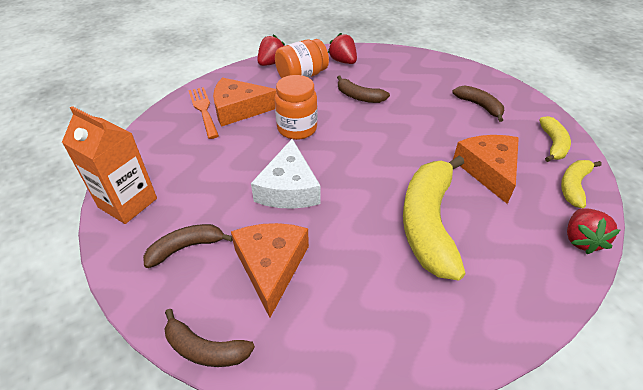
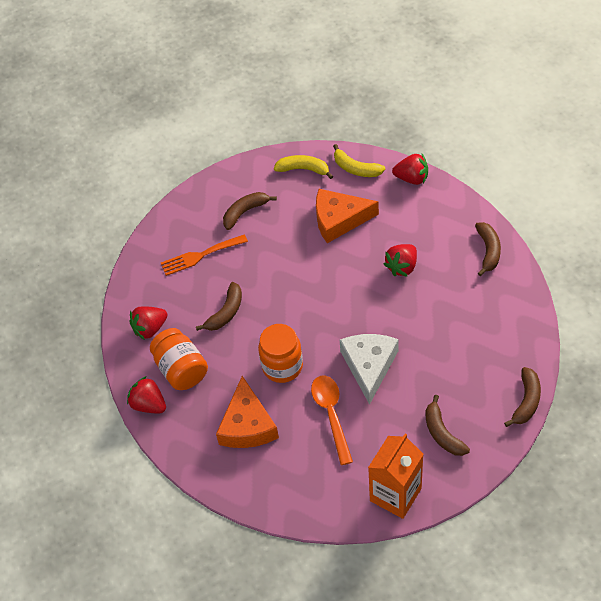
camera: 85 degrees left, 10 degrees up
orange fork [188,87,219,139] -> orange fork moved to [161,234,248,276]
orange cheese [231,223,309,318] -> none
white cheese [251,139,321,209] -> white cheese turned 90 degrees counterclockwise [340,334,399,405]
yellow banana [403,155,466,280] -> red strawberry [384,244,417,277]
none -> orange spoon [311,375,353,465]
none -> brown banana [475,222,501,276]

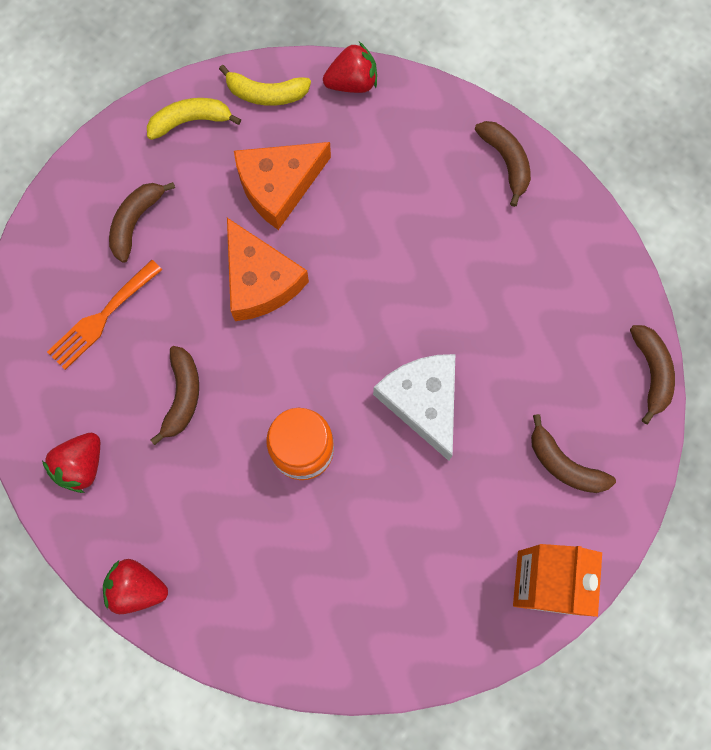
camera: 30 degrees left, 20 degrees up
orange jar [150,328,208,390] -> none
orange cheese [216,376,279,448] -> orange cheese moved to [227,218,309,321]
orange spoon [311,375,353,465] -> none
red strawberry [384,244,417,277] -> none

